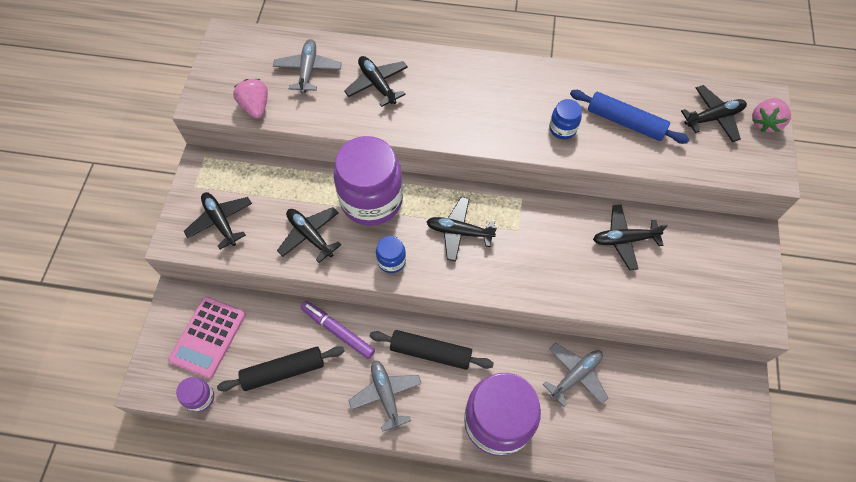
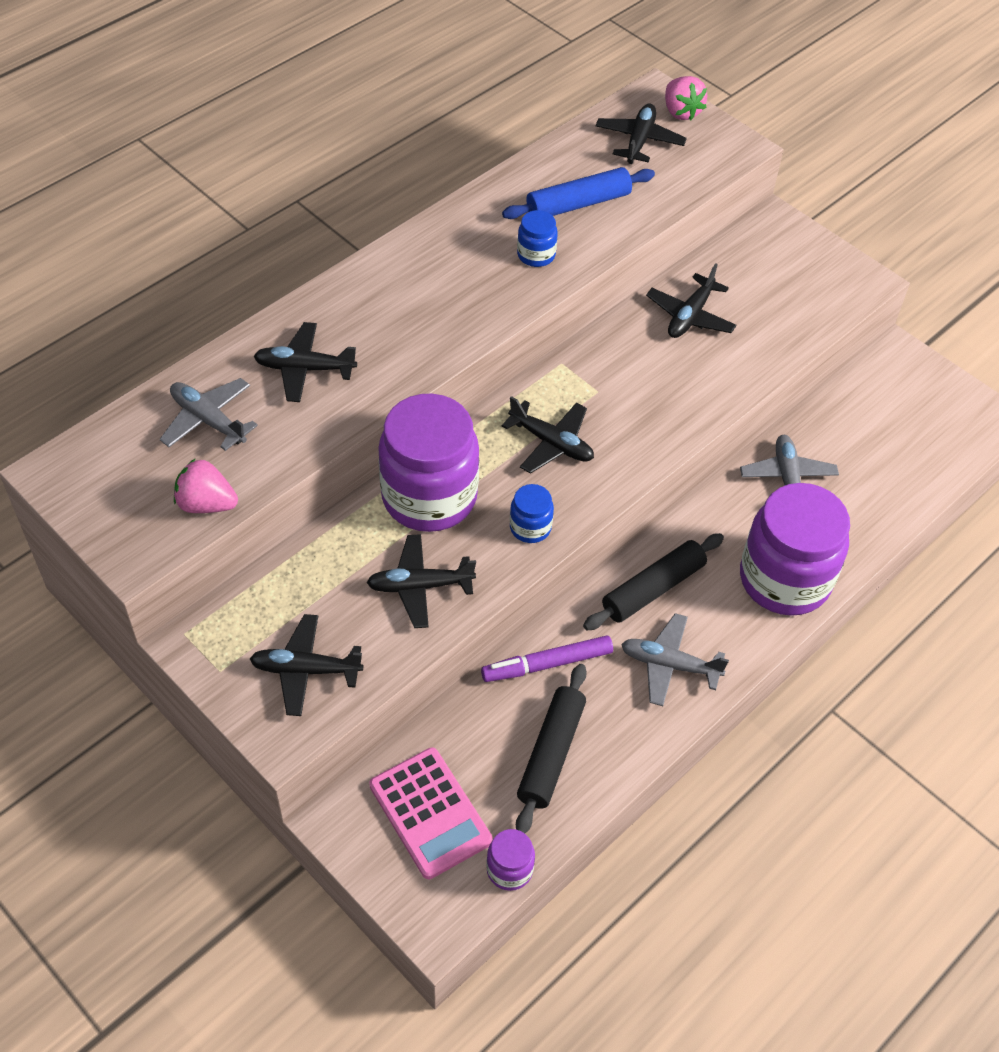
camera: 55 degrees left, 10 degrees down
black plane [427,197,497,261] -> black plane turned 105 degrees counterclockwise [502,396,594,474]

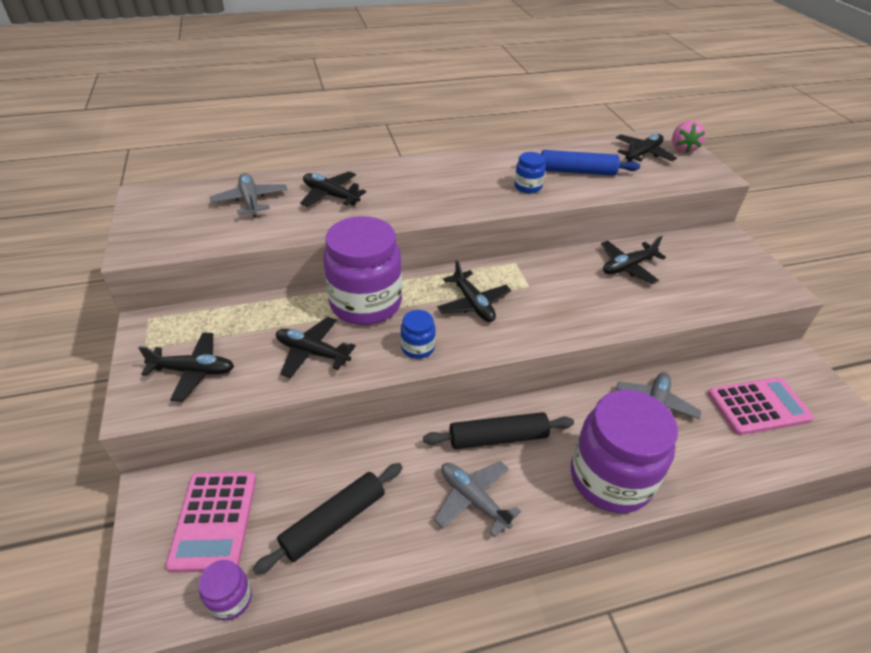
camera: 30 degrees right, 10 degrees down
pink strawberry [174,458,238,513] -> none
black plane [250,614,363,716] -> black plane turned 150 degrees clockwise [138,332,234,401]
purple marker [481,636,613,682] -> none
none -> pink calculator [708,377,814,435]

